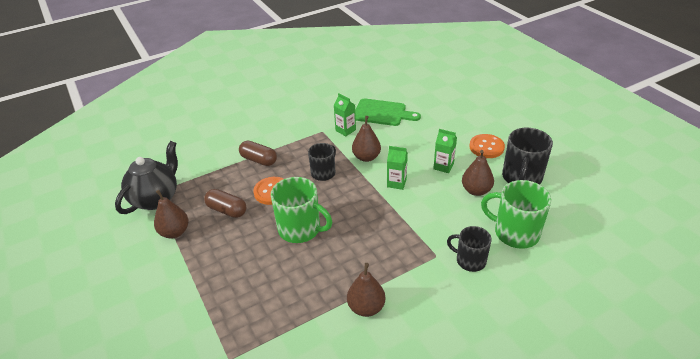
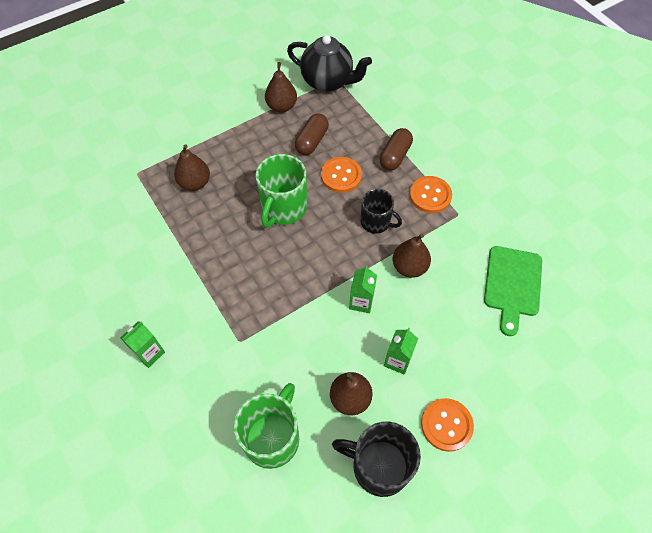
camera: 85 degrees right, 20 degrees up
green carton [334,93,356,136] -> green carton moved to [120,321,165,368]
brown pear [347,263,385,317] -> brown pear moved to [174,144,210,191]
black mug [447,226,492,272] -> none
none -> orange button [410,176,452,213]

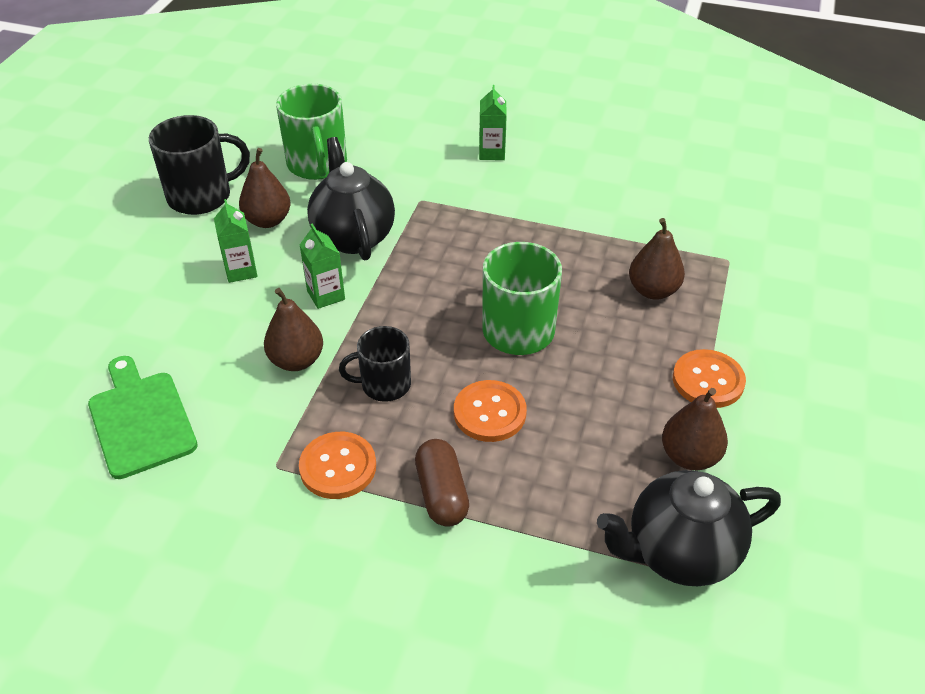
camera: 140 degrees right, 15 degrees down
brown capsule [295,114,329,155] -> none
orange button [421,398,474,452] -> orange button moved to [673,349,746,408]
none -> black teapot [307,137,395,260]

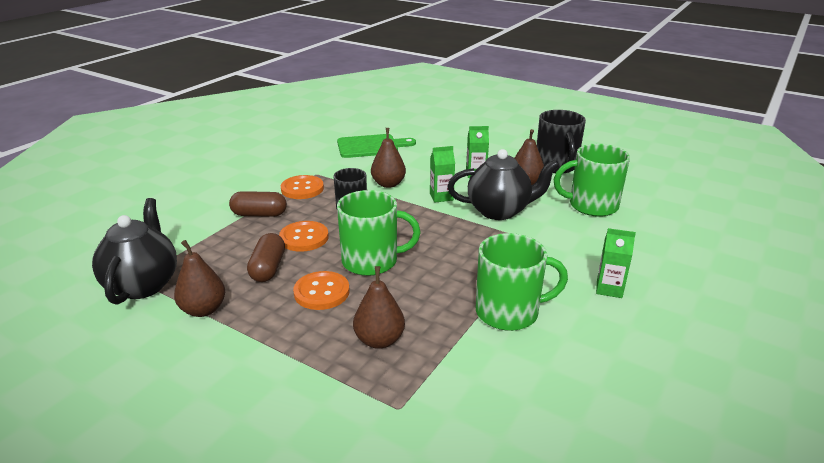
camera: 105 degrees right, 15 degrees down
orange button [673,349,746,408] -> orange button moved to [293,271,350,310]
none -> brown capsule [247,233,285,282]
none -> green mug [476,233,568,331]

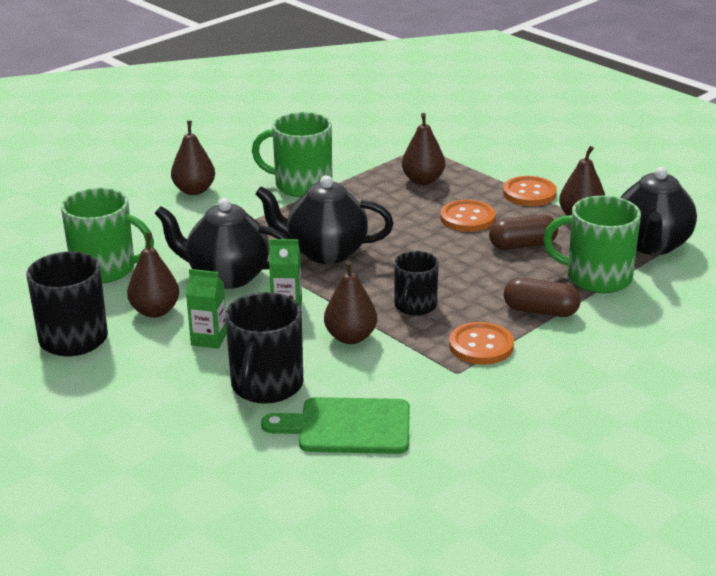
camera: 165 degrees left, 0 degrees up
brown capsule [247,233,285,282] -> brown capsule turned 60 degrees clockwise [489,214,558,250]
orange button [279,221,329,252] -> orange button moved to [503,176,557,206]
green mug [337,190,421,276] -> green mug moved to [543,195,641,293]
green carton [596,228,636,298] -> brown pear [171,121,215,195]
none -> black mug [225,292,303,404]
none -> black teapot [255,175,393,264]

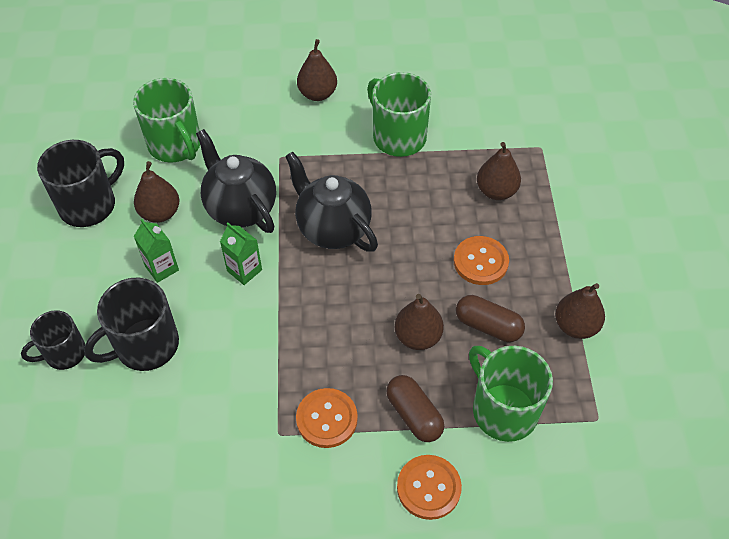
camera: 40 degrees right, 25 degrees up
green cutting board [261,397,410,454] -> none
brown pear [324,260,377,344] -> brown pear moved to [395,294,444,350]
black mug [394,251,439,316] -> black mug moved to [21,310,85,370]
orange button [503,176,557,206] -> orange button moved to [397,455,462,520]
black teapot [620,167,697,255] -> none

